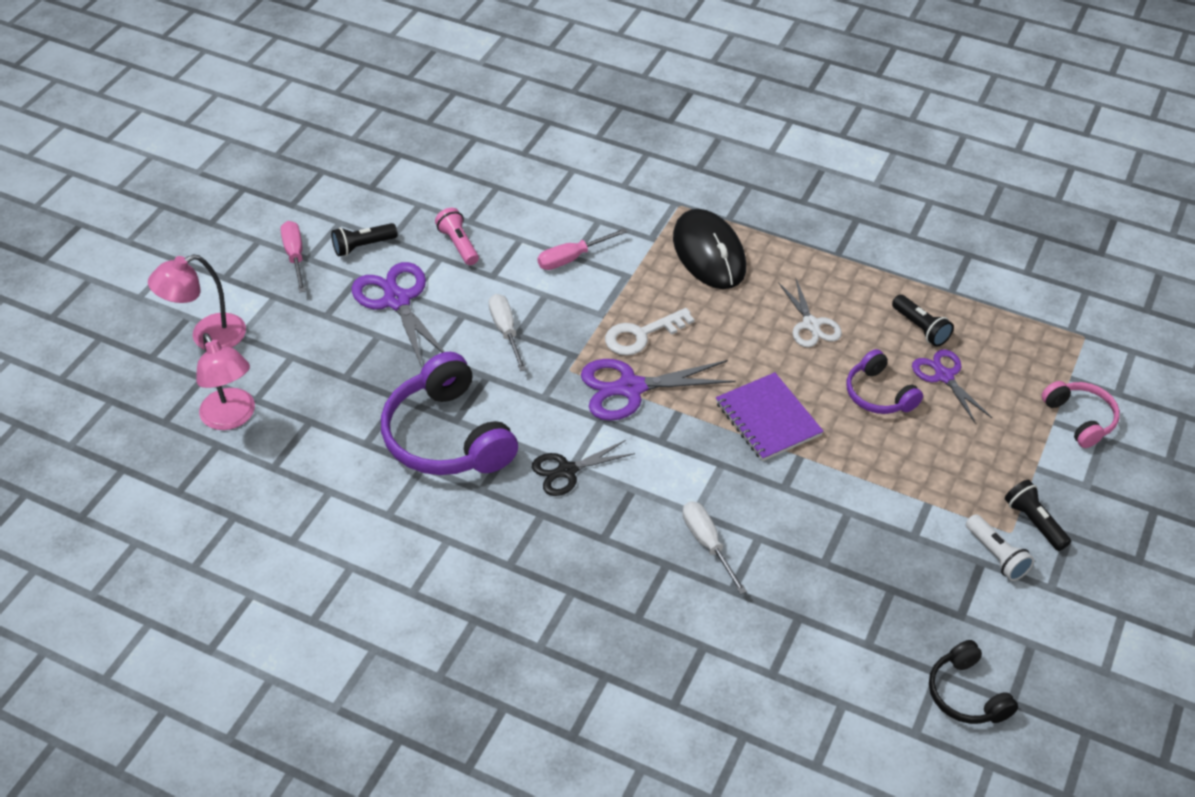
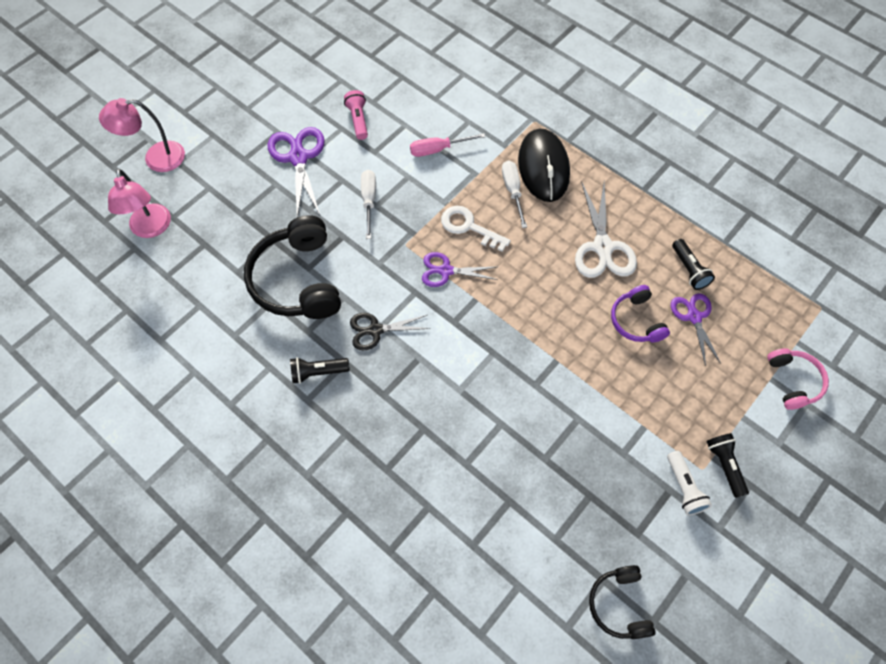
camera: 15 degrees right, 15 degrees up
pink screwdriver [281,221,305,293] -> none
black flashlight [331,223,398,257] -> black flashlight moved to [290,357,350,384]
purple headphones [381,352,518,475] -> black headphones [244,215,341,319]
purple scissors [581,359,736,421] -> purple scissors [422,252,498,287], size x0.64
white key [605,308,695,355] -> white key turned 45 degrees clockwise [441,206,511,252]
white screwdriver [683,501,747,594] -> white screwdriver moved to [502,161,527,228]
purple notebook [716,372,824,461] -> none
white scissors [778,279,842,347] -> white scissors [575,182,637,278], size x1.55

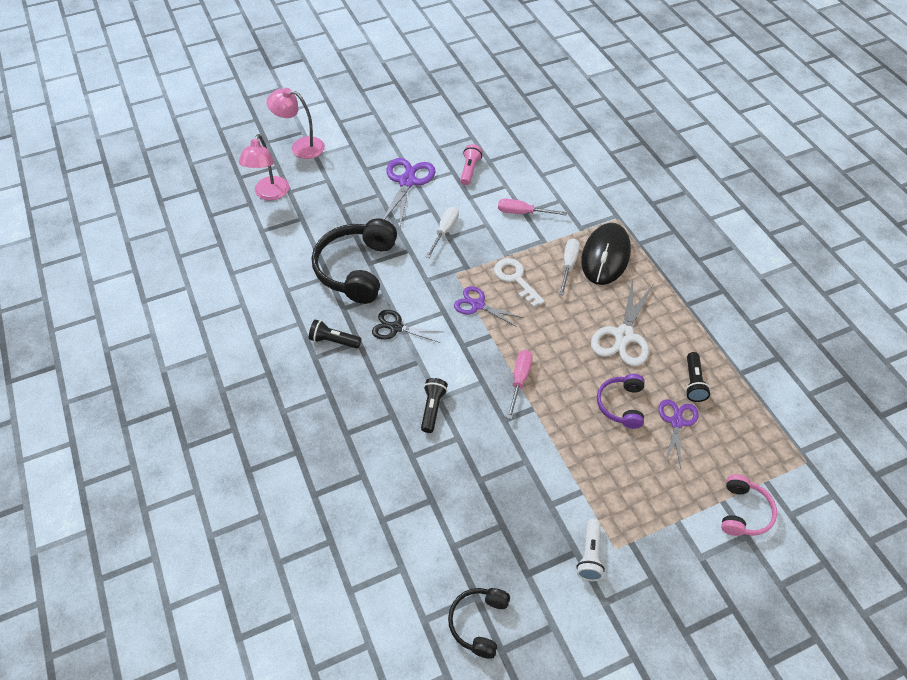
camera: 25 degrees right, 10 degrees down
black flashlight [706,433,749,498] -> black flashlight moved to [421,378,448,433]
none -> pink screwdriver [507,350,533,419]

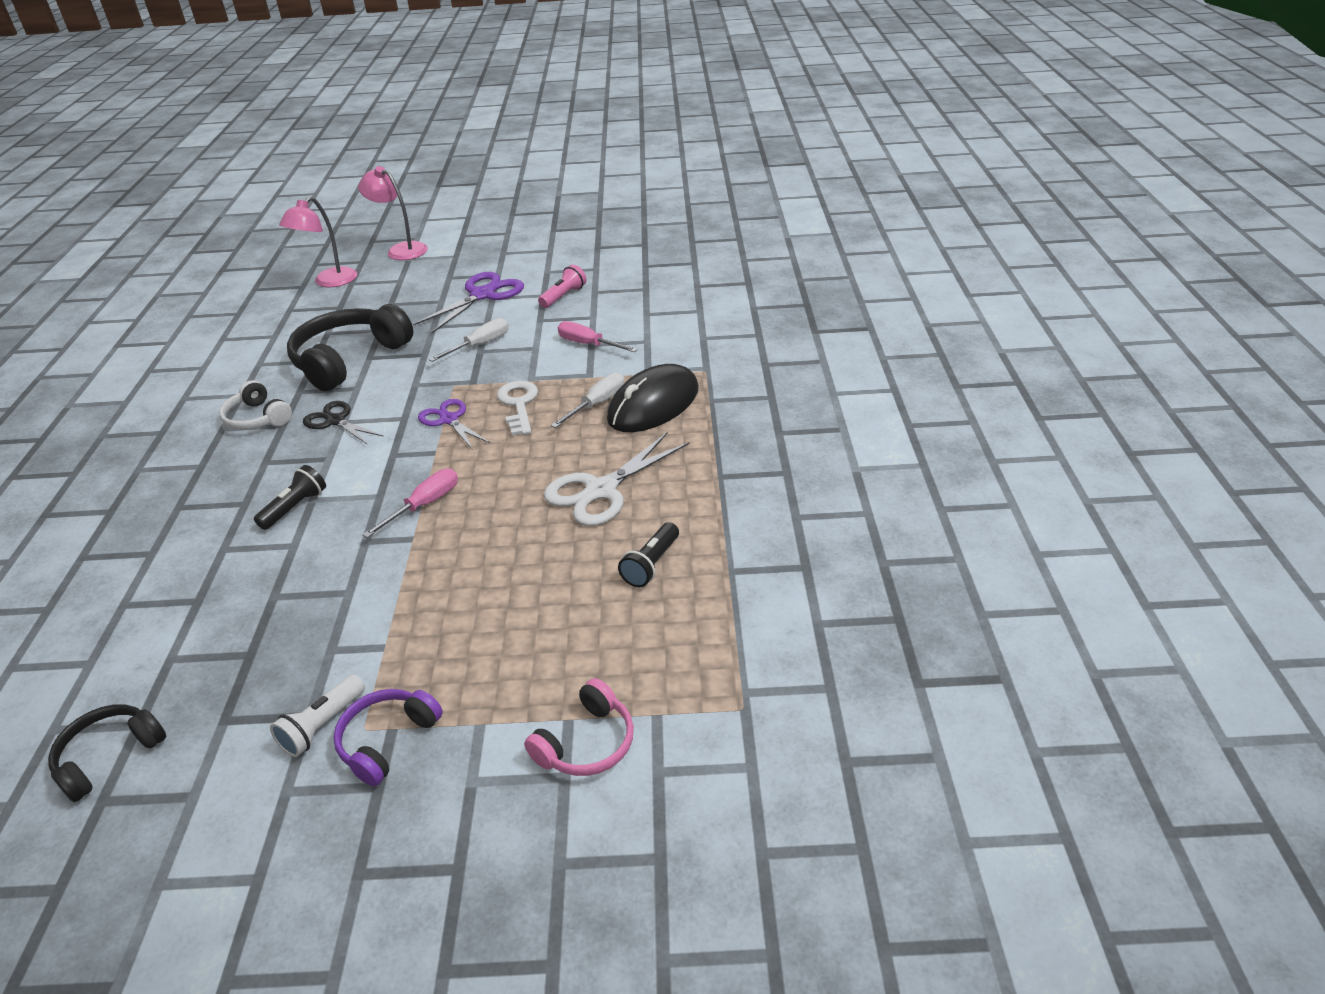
camera: 25 degrees right, 15 degrees down
black flashlight [309,320,361,349] -> white headphones [219,380,292,430]
purple headphones [597,374,644,429] -> purple headphones moved to [333,689,443,786]
purple scissors [658,399,699,469] -> none

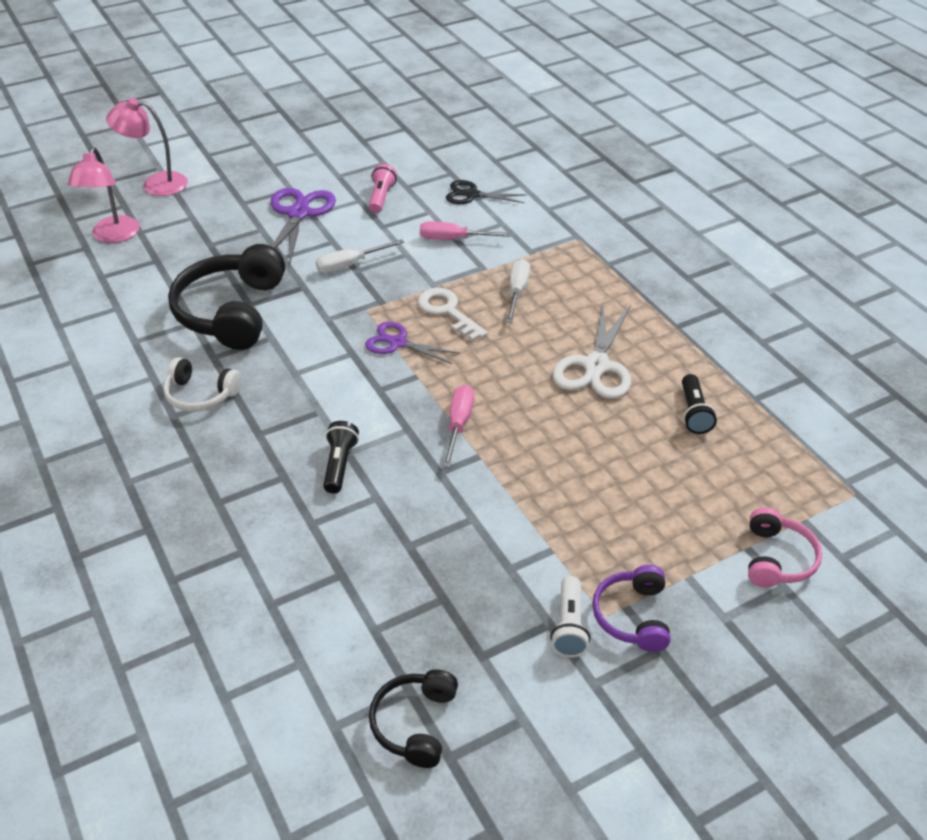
camera: 30 degrees left, 5 degrees up
black scissors [303,401,384,445] -> black scissors moved to [446,180,526,204]
white screwdriver [429,318,509,362] -> white screwdriver turned 135 degrees counterclockwise [316,239,404,273]
black mouse [607,364,699,432] -> none

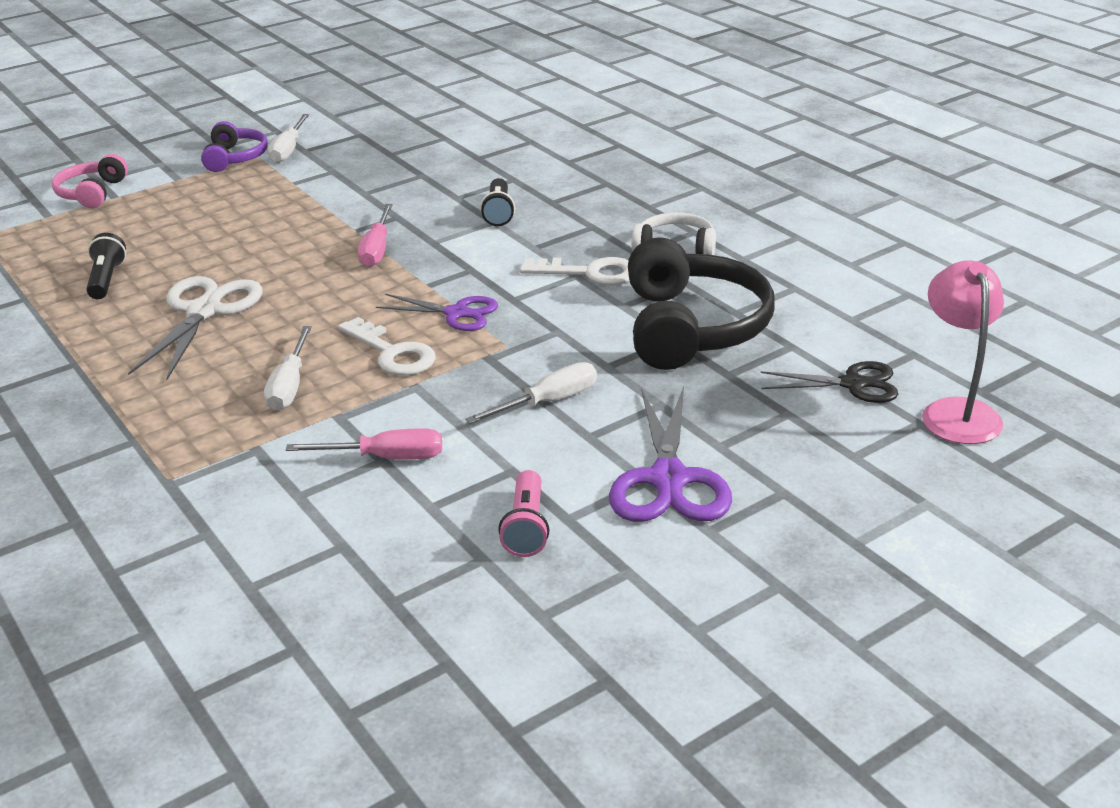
camera: 175 degrees right, 10 degrees down
pink lamp [106,98,188,196] -> none
black headphones [369,669,458,768] -> none
black scissors [446,180,526,204] -> black scissors moved to [760,361,898,403]
white flashlight [550,576,590,658] -> white screwdriver [268,114,309,163]
none -> white key [520,257,630,285]

